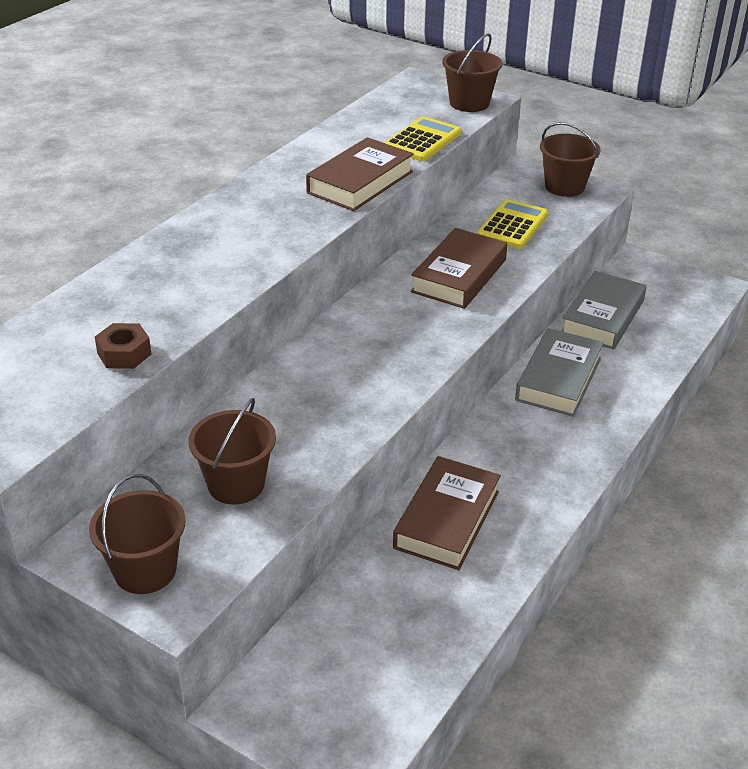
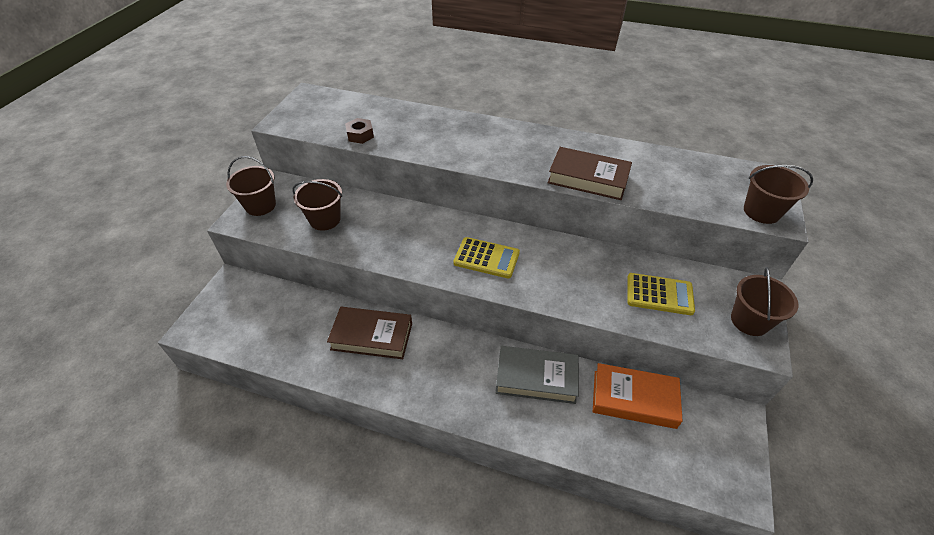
camera: 75 degrees right, 10 degrees up
yellow calculator [384,116,461,161] -> yellow calculator moved to [453,237,520,279]
brown book [411,228,507,309] -> none
grey book [562,271,647,350] -> orange book [593,363,683,429]

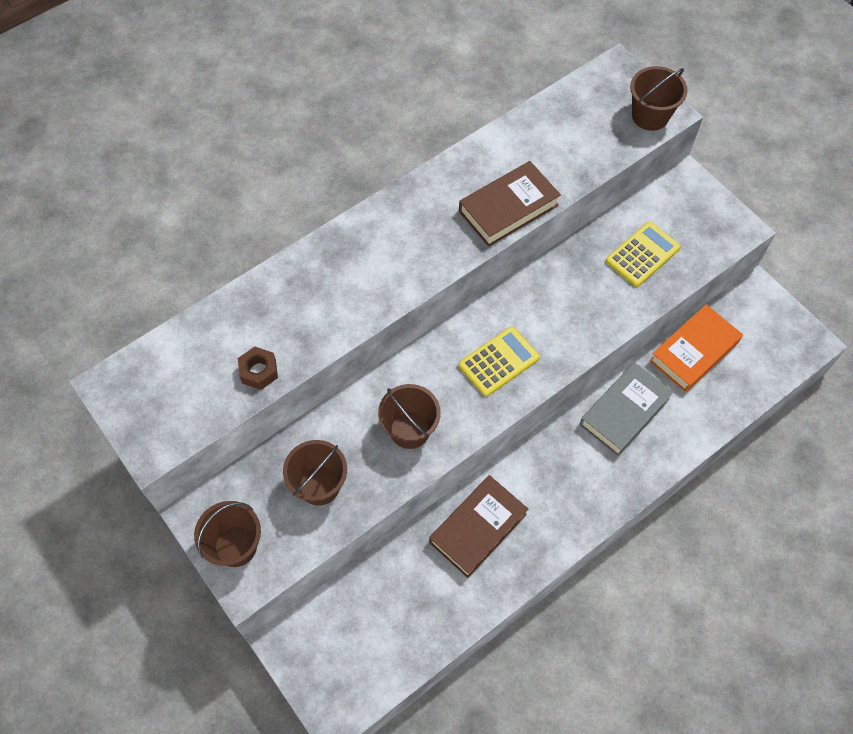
camera: 55 degrees left, 15 degrees up
brown bucket [731,267,798,336] -> brown bucket moved to [378,384,441,449]

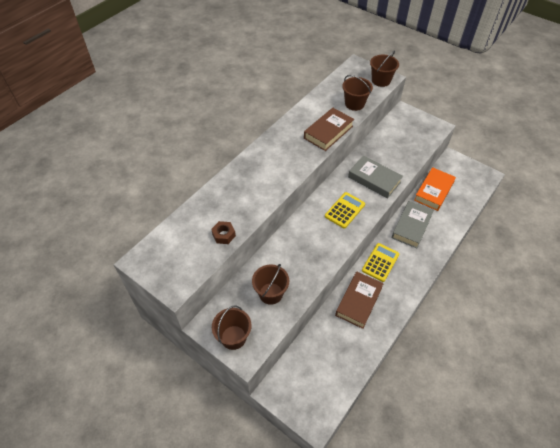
camera: 15 degrees left, 10 degrees down
brown bucket [378,384,441,449] -> brown bucket moved to [342,75,373,111]
yellow calculator [606,222,680,287] -> yellow calculator moved to [362,243,399,282]
none -> grey book [348,155,403,199]

